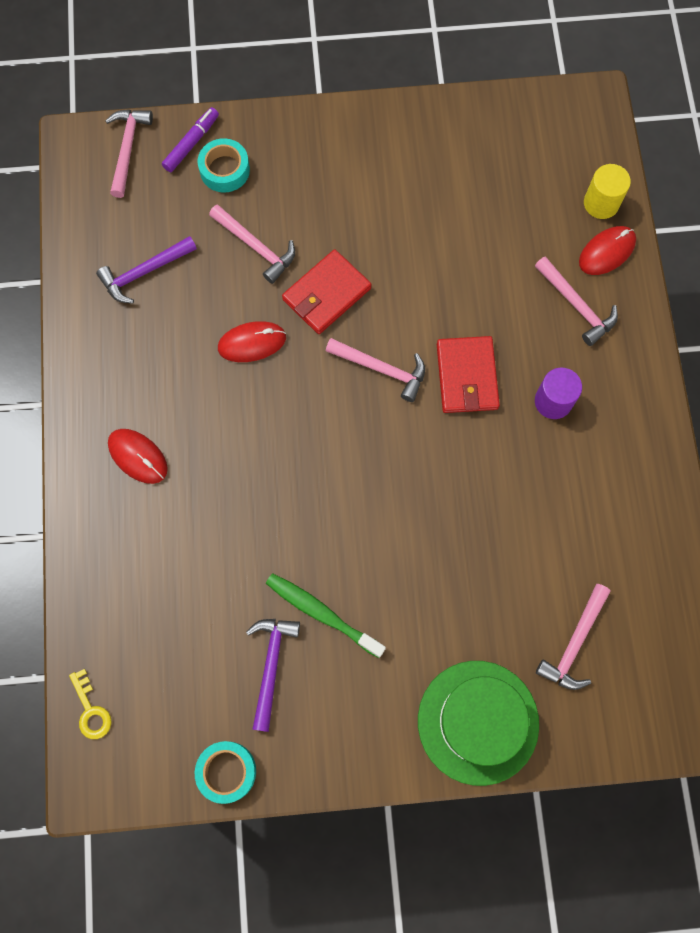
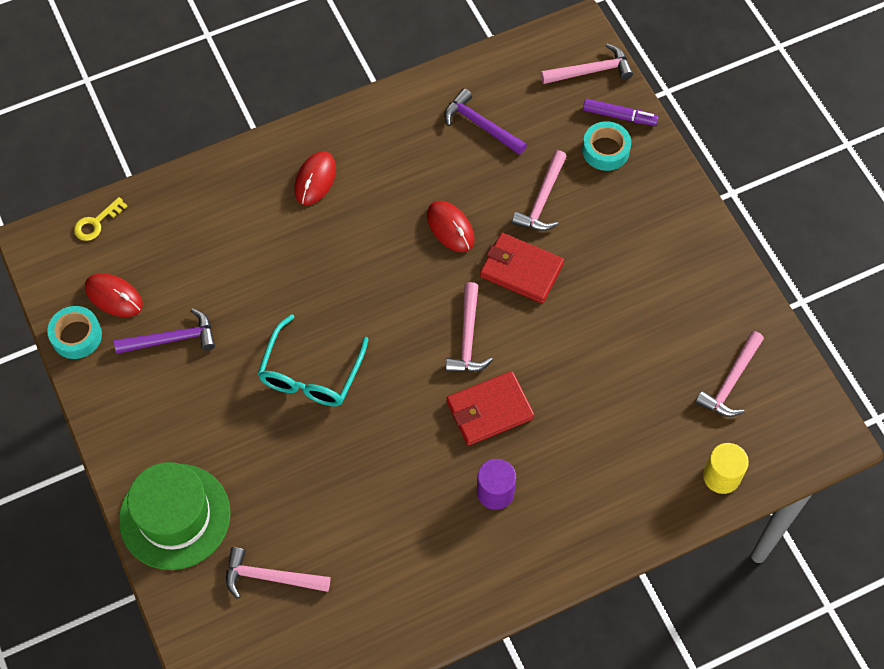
camera: 70 degrees right, 10 degrees down
green toothbrush [266,573,386,658] -> none
pink hammer [535,256,618,346] -> pink hammer moved to [695,331,764,417]
red mouse [579,226,636,275] -> red mouse moved to [85,273,143,317]
none -> turquoise glasses [258,314,369,406]

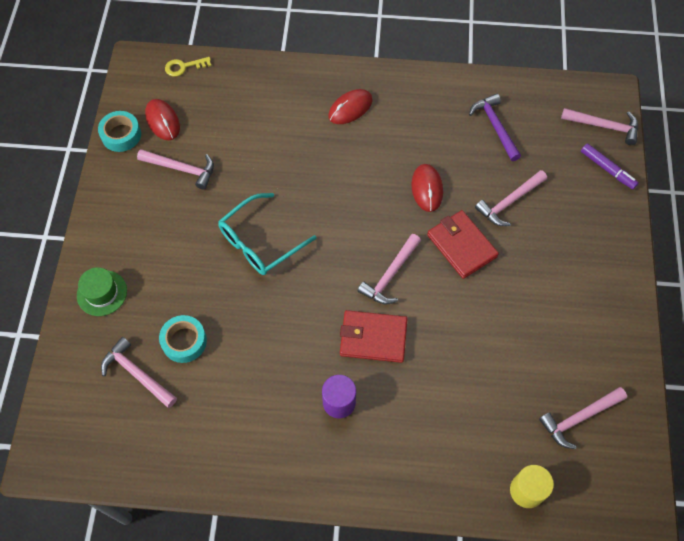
camera: 30 degrees right, 0 degrees up
purple hammer [114,308,215,354] -> pink hammer [137,149,214,190]
green hat [119,462,231,570] -> green hat [77,267,127,316], size x0.55
turquoise tape [582,121,631,171] -> turquoise tape moved to [159,315,207,363]

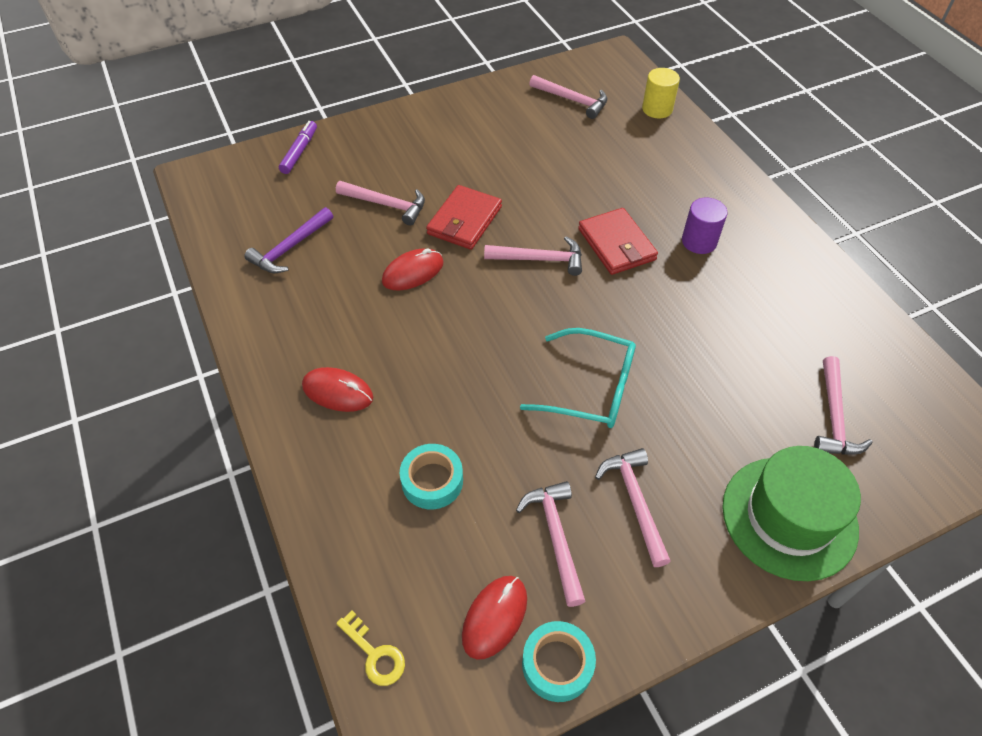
camera: 120 degrees left, 10 degrees down
green hat [77,267,127,316] -> green hat [722,446,861,581], size x1.81
turquoise tape [159,315,207,363] -> turquoise tape moved to [400,444,463,509]
pink hammer [561,108,638,145] -> pink hammer moved to [595,448,671,567]

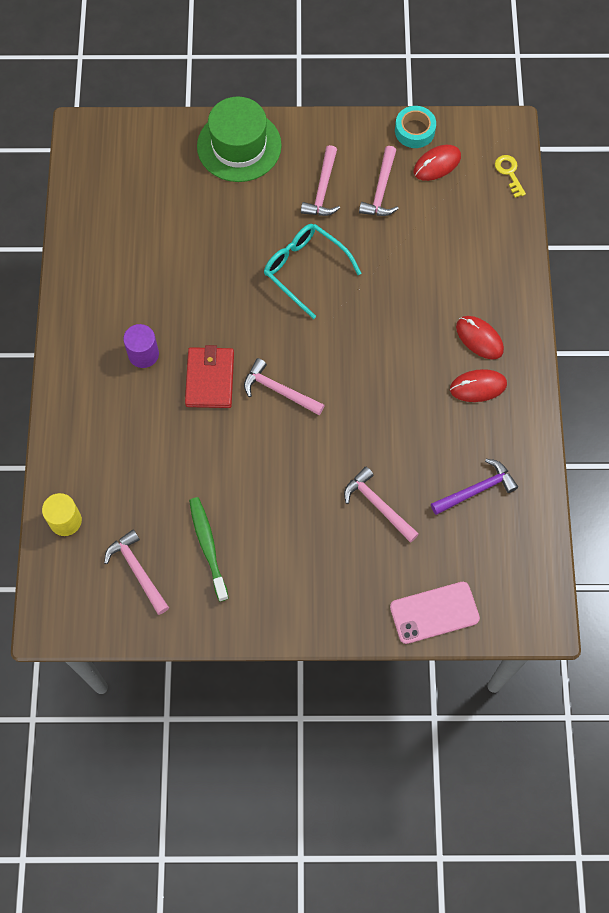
camera: 155 degrees left, 15 degrees up
purple marker [279,121,317,174] -> pink phone [390,582,480,644]
red mouse [382,249,443,290] -> red mouse moved to [450,369,507,402]
turquoise tape [400,444,463,509] -> none
red wallet [426,185,502,250] -> none
pink hammer [814,356,873,455] -> none
none -> green toothbrush [189,497,229,602]

